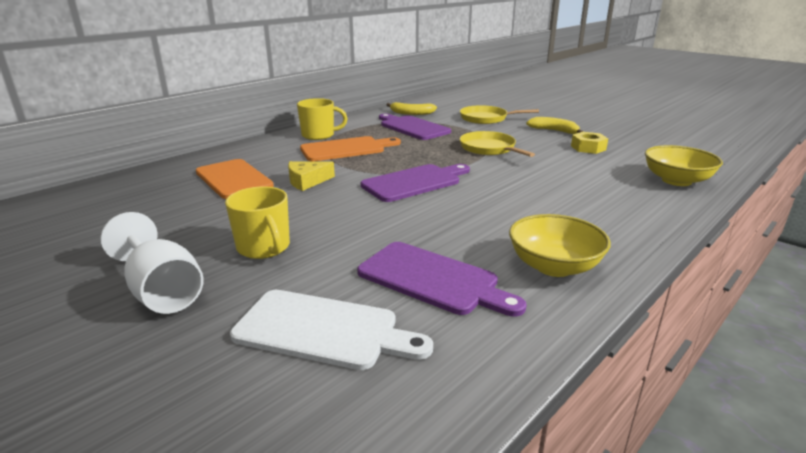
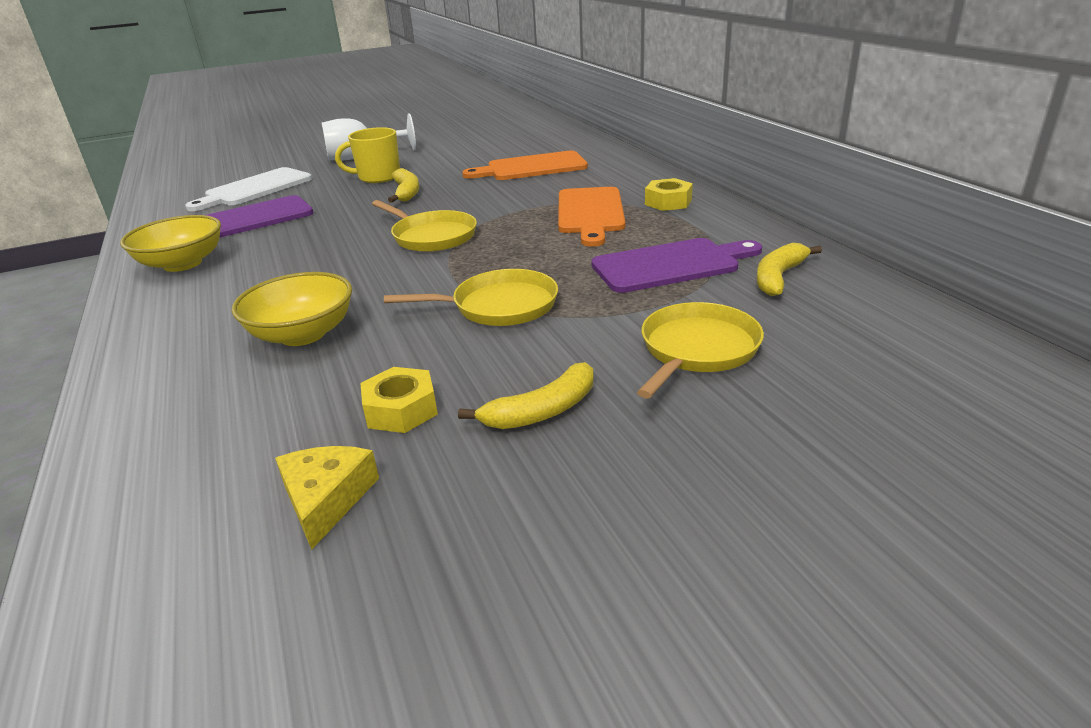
camera: 115 degrees right, 5 degrees up
yellow cheese [288,161,335,191] -> yellow cheese moved to [275,446,379,550]
yellow mug [297,98,348,140] -> yellow nut [645,178,693,211]
purple cutting board [361,164,470,202] -> yellow pan [372,200,477,252]
yellow bowl [645,145,723,186] -> yellow bowl moved to [232,272,352,346]
none -> yellow banana [388,168,419,203]

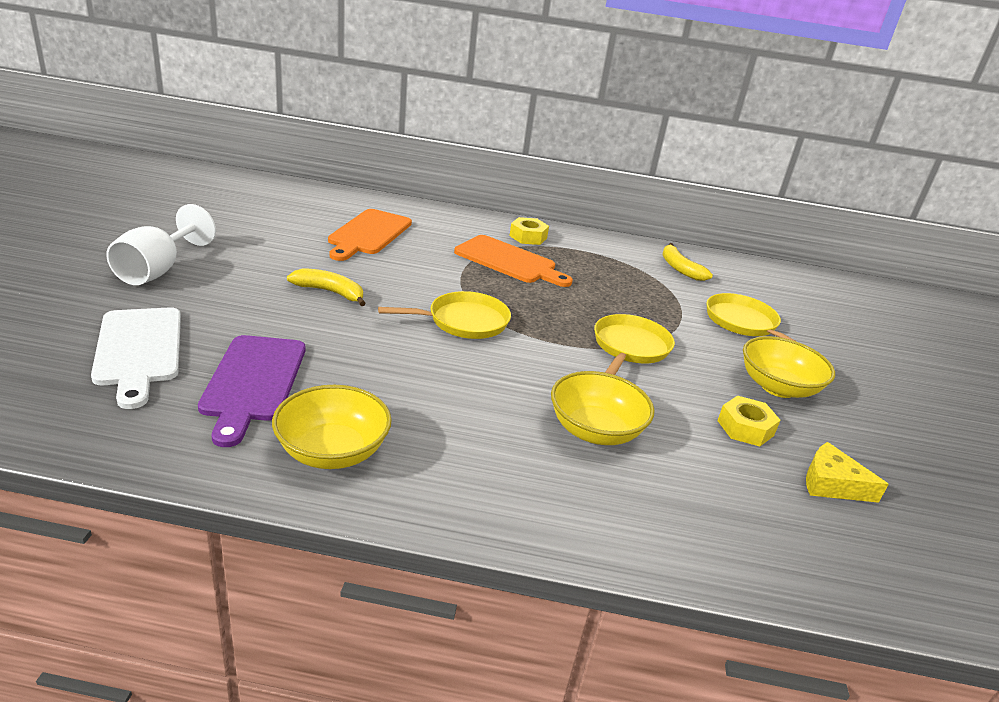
camera: 65 degrees left, 0 degrees up
yellow mug [335,127,400,183] -> none
yellow banana [458,362,594,429] -> yellow bowl [743,336,835,398]
purple cutting board [591,238,762,293] -> none

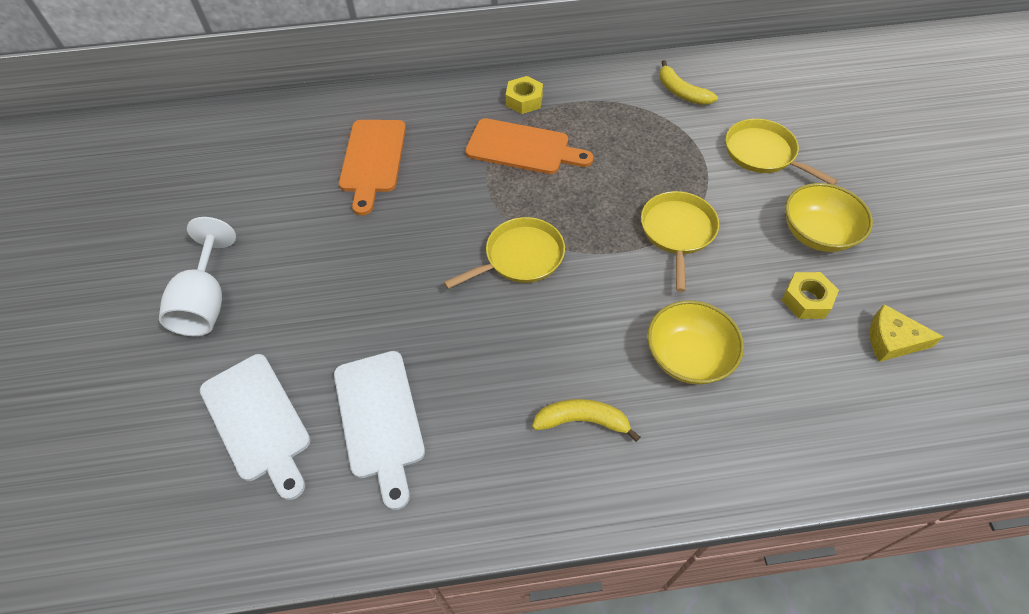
camera: 10 degrees left, 25 degrees up
purple cutting board [198,335,305,447] -> white cutting board [334,351,425,510]
yellow bowl [272,385,392,469] -> none
yellow banana [287,268,366,306] -> yellow banana moved to [532,399,640,442]

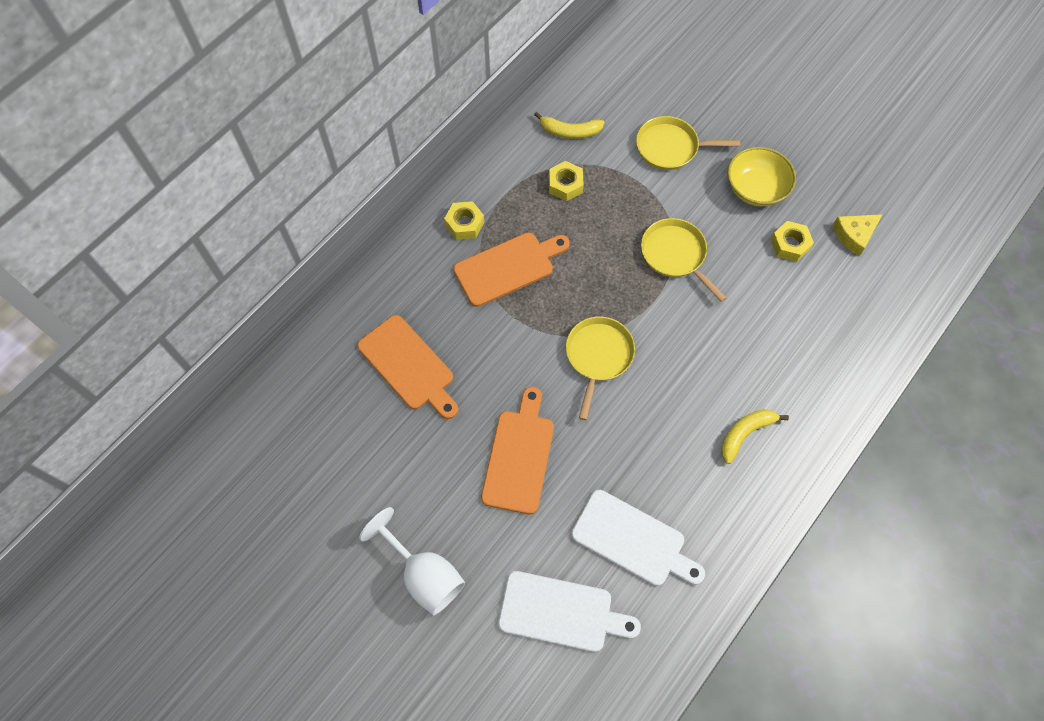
camera: 45 degrees left, 10 degrees up
yellow bowl [647,300,744,384] -> none
none -> orange cutting board [481,387,554,514]
none -> yellow nut [549,161,584,201]

